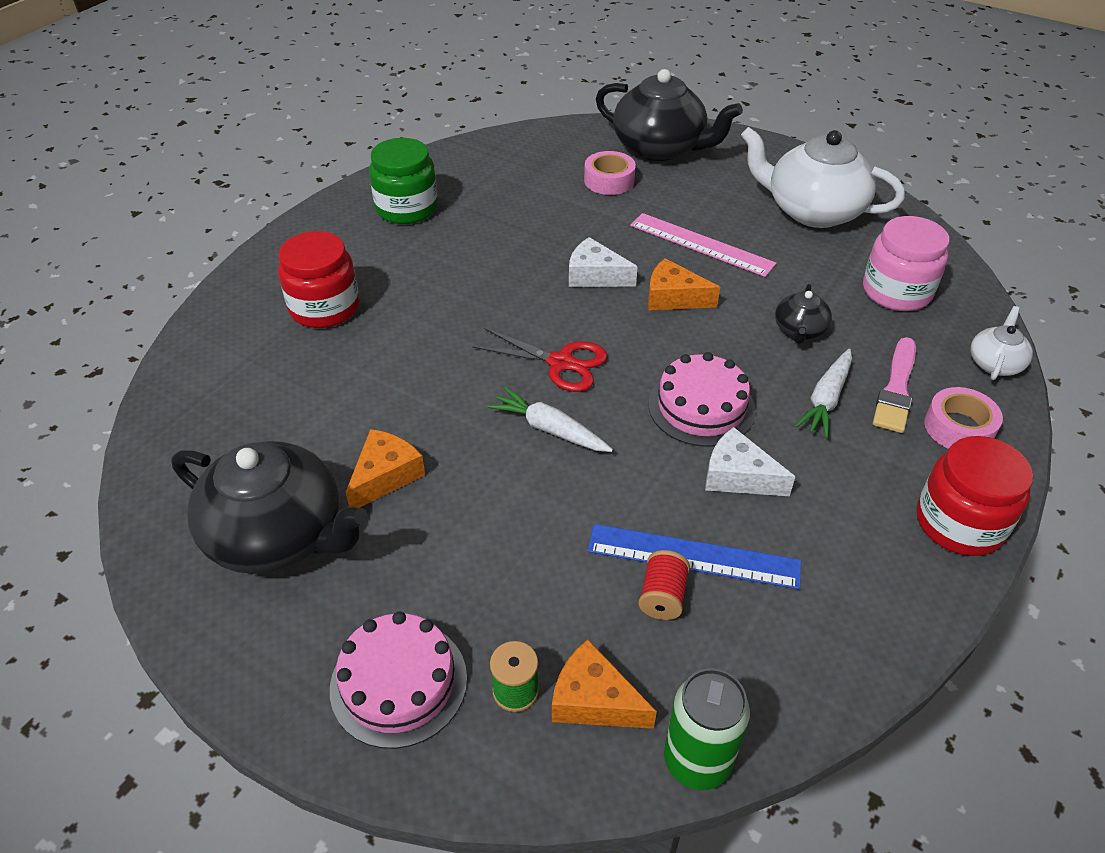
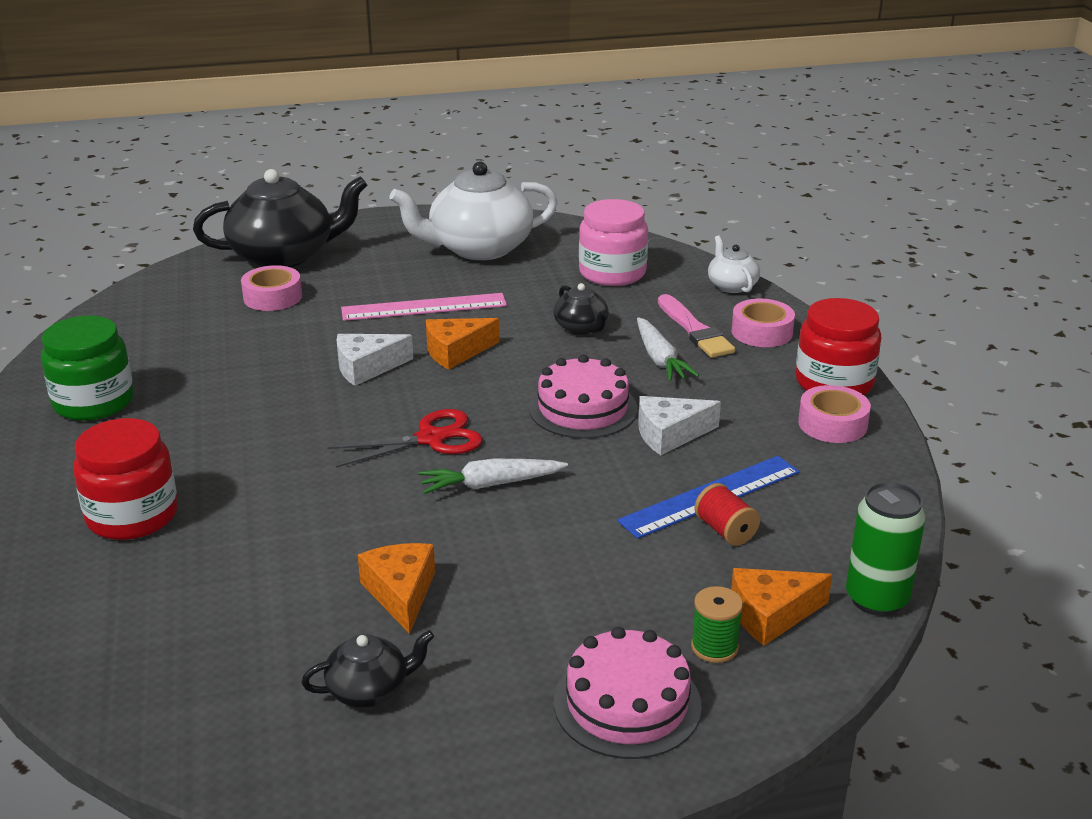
camera: 45 degrees left, 15 degrees down
black teapot [171,441,368,574] -> black teapot [302,630,434,708], size x0.47
none -> pink tape [798,385,871,443]

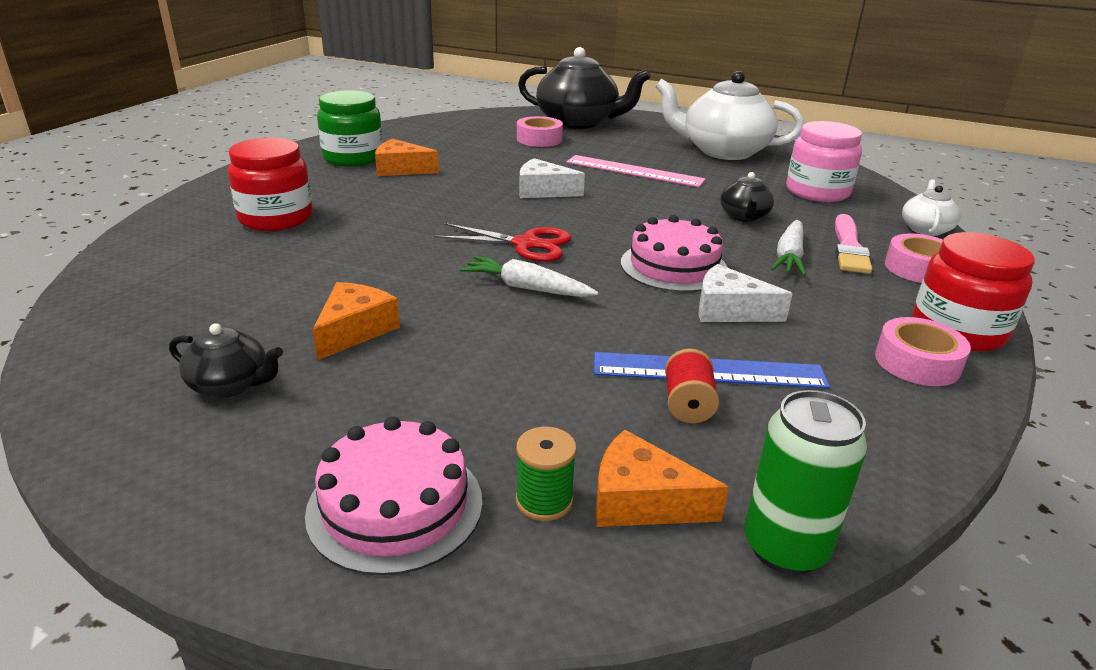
camera: 35 degrees right, 0 degrees up
orange cheese [426,318,499,370] -> orange cheese moved to [375,139,439,176]

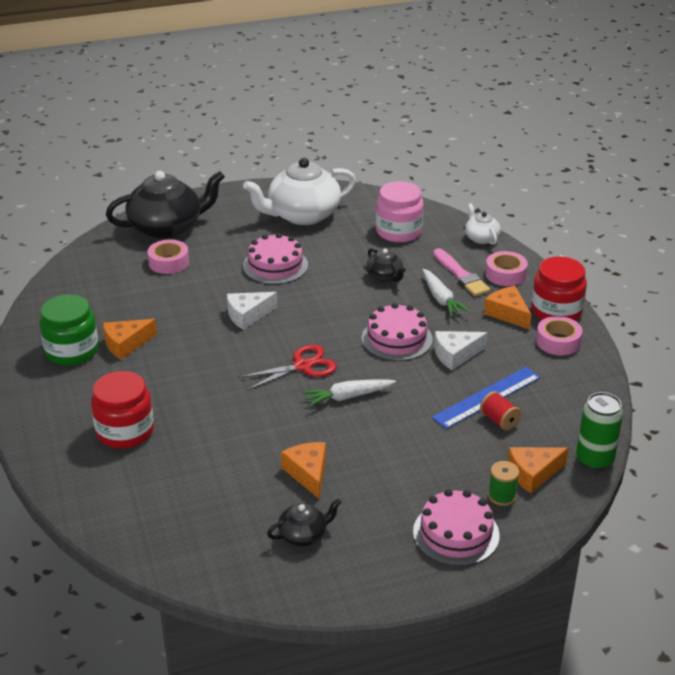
camera: 40 degrees left, 5 degrees up
pink ruler [566,155,706,187] -> pink cake [243,233,308,284]
none -> orange cheese [484,286,532,330]

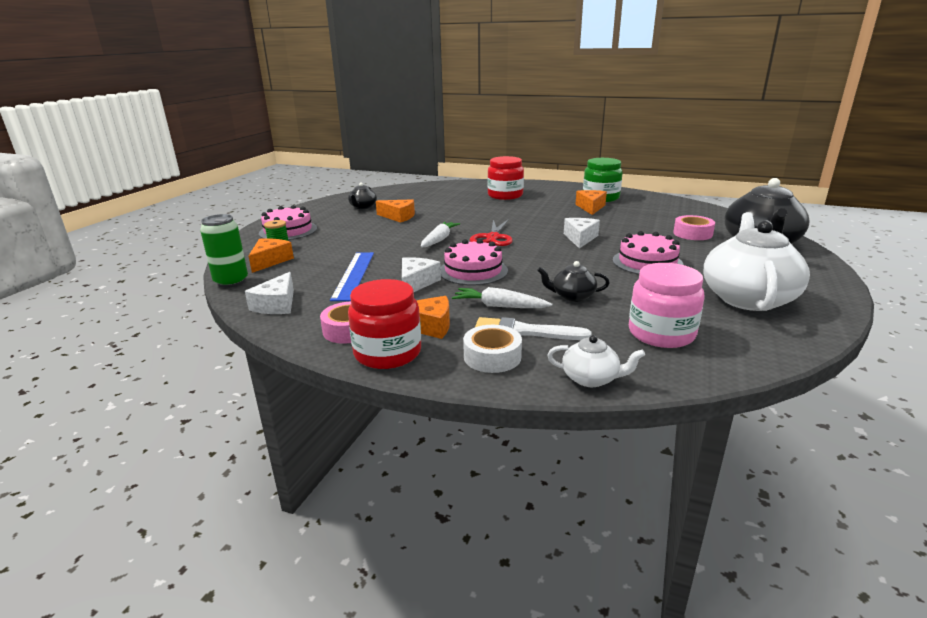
camera: 130 degrees right, 10 degrees down
pink brush [433,248,490,296] -> white brush [475,317,592,340]
red spool [480,391,521,430] -> none
pink tape [485,251,528,286] -> white tape [463,325,522,373]
none -> white cheese [245,272,294,314]

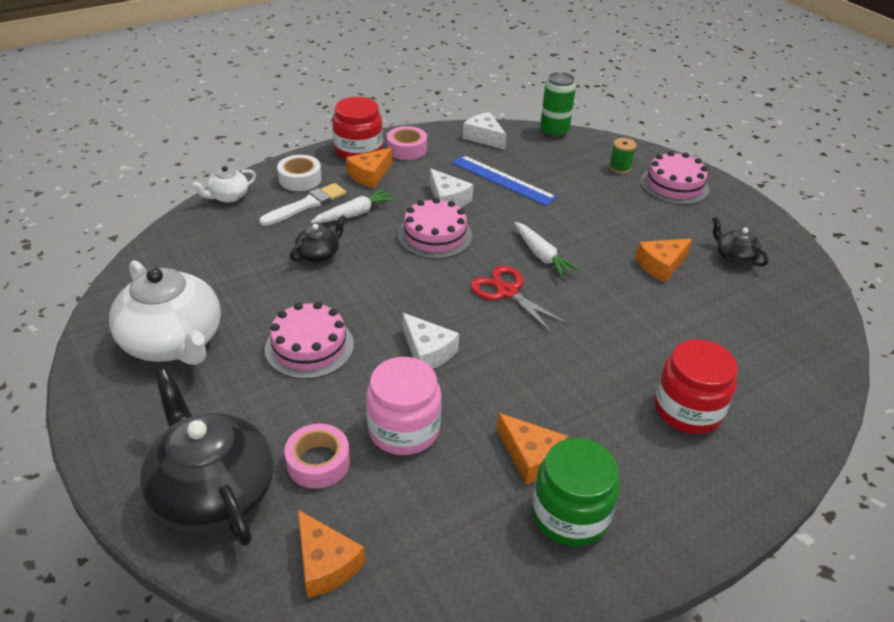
camera: 125 degrees right, 15 degrees up
orange cheese [249,238,294,273] -> orange cheese moved to [298,510,365,598]
pink jar [629,263,705,348] -> pink jar moved to [366,357,442,455]

